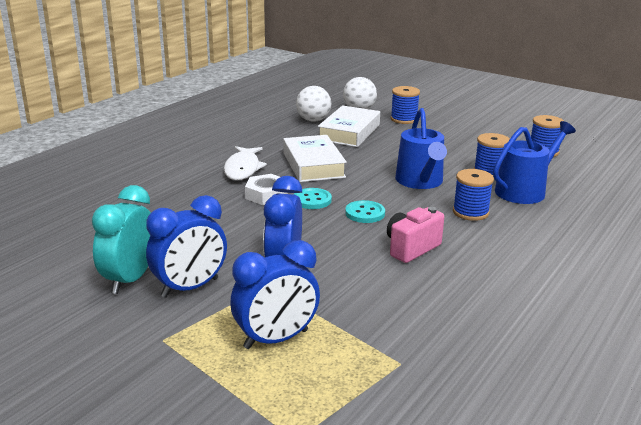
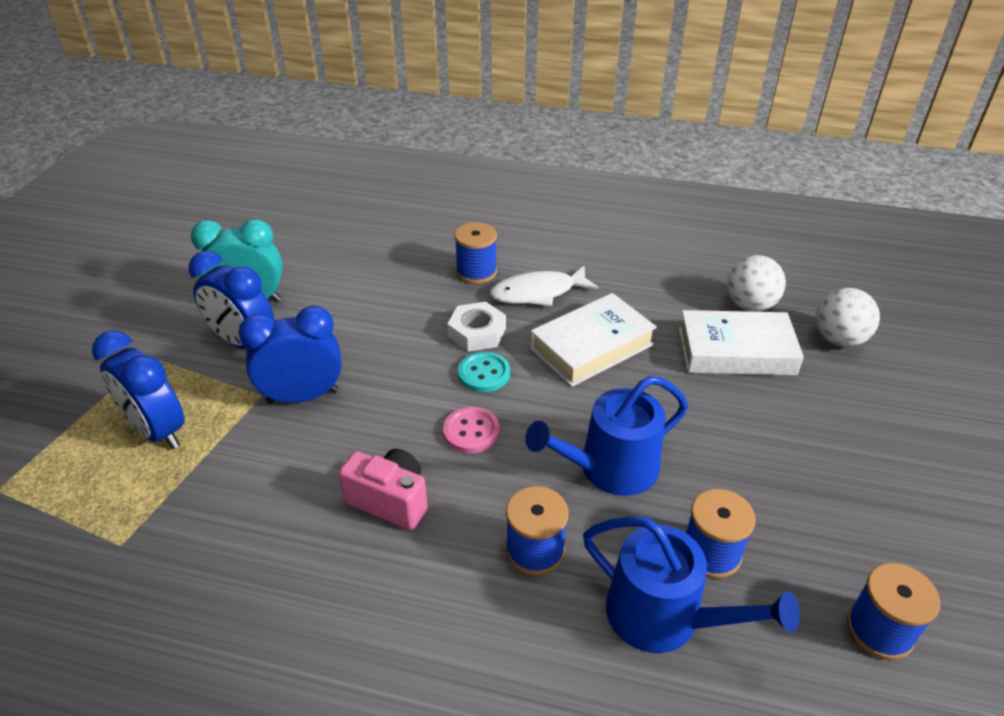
camera: 70 degrees right, 15 degrees up
turquoise button [345,200,385,223] -> pink button [443,407,500,453]
blue spool [391,86,420,124] -> blue spool moved to [454,222,497,284]

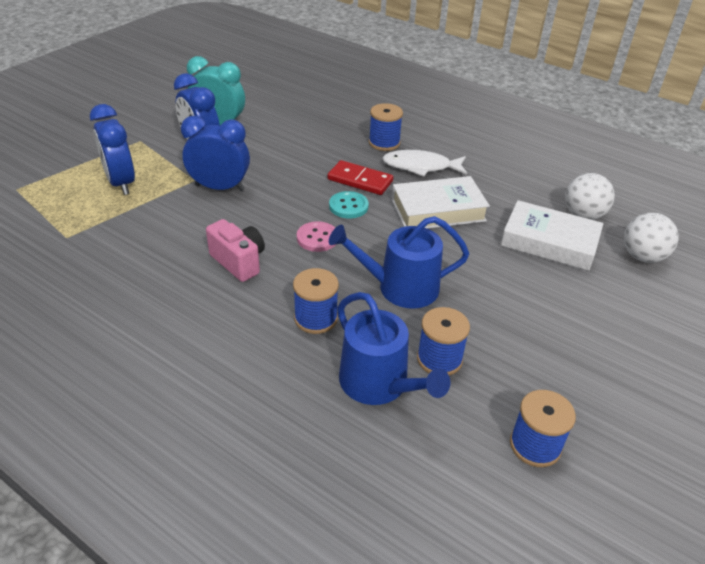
camera: 20 degrees right, 0 degrees up
white nut [447,302,506,352] -> red domino [327,160,393,195]

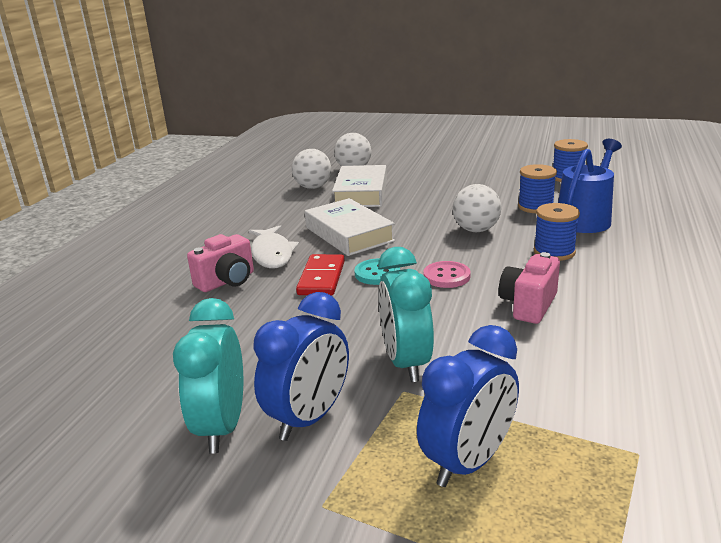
camera: 105 degrees left, 15 degrees down
blue clock [181,116,250,191] -> turquoise clock [378,247,434,382]
blue watering can [329,216,469,309] -> white ball [453,184,501,232]
blue spool [369,103,403,151] -> pink camera [187,234,254,292]

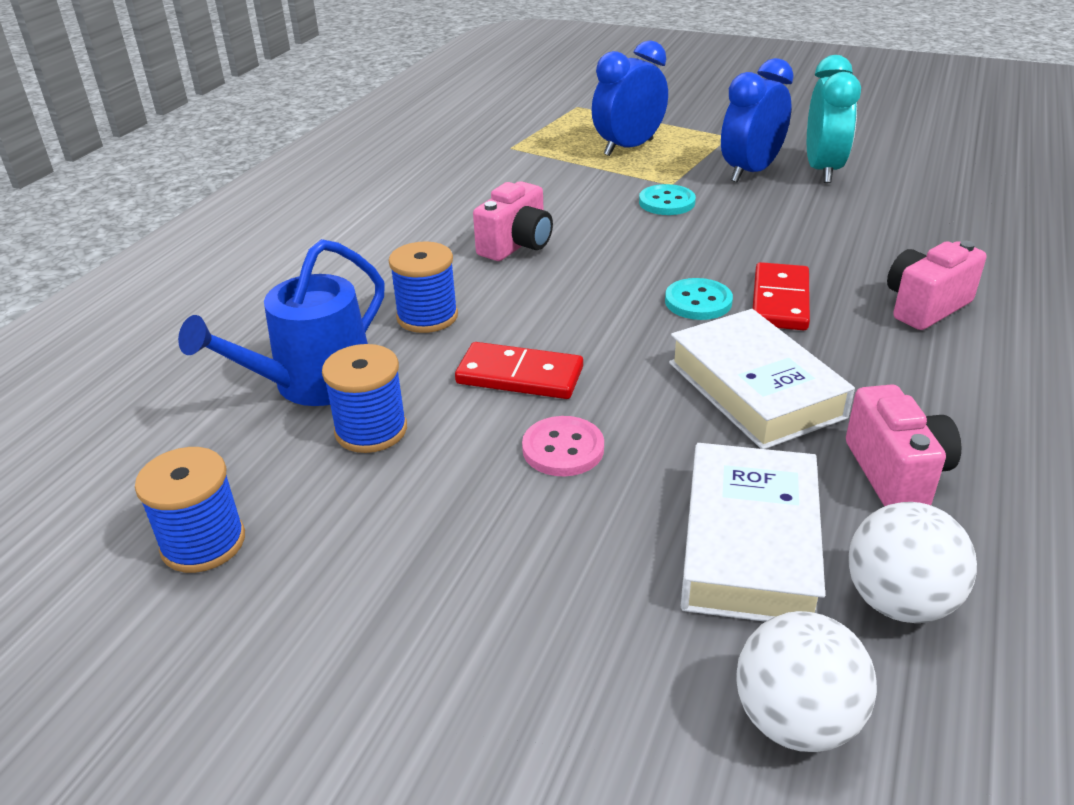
camera: 175 degrees left, 10 degrees up
white fish [249,225,299,268] -> none
turquoise clock [378,247,434,382] -> turquoise button [639,184,696,215]
pink button [423,261,471,288] -> pink button moved to [522,416,604,476]
white ball [453,184,501,232] -> red domino [455,342,583,399]
none -> pink camera [846,384,961,507]

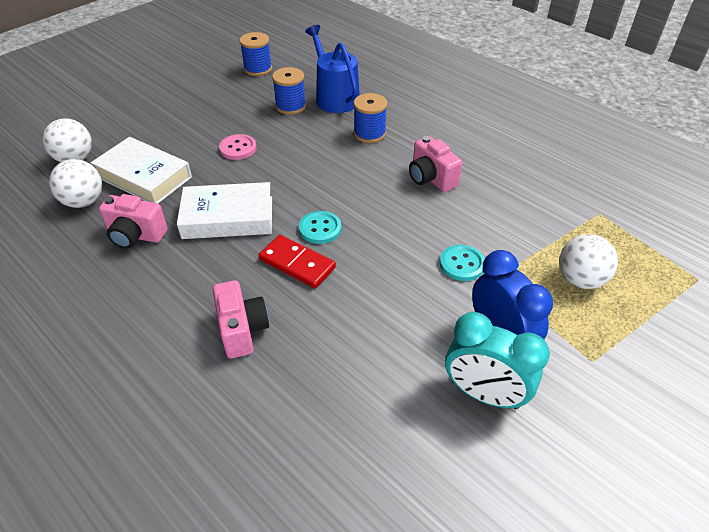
camera: 110 degrees right, 10 degrees up
red domino [455,342,583,399] -> none
blue clock [592,40,668,156] -> white ball [559,234,618,289]

